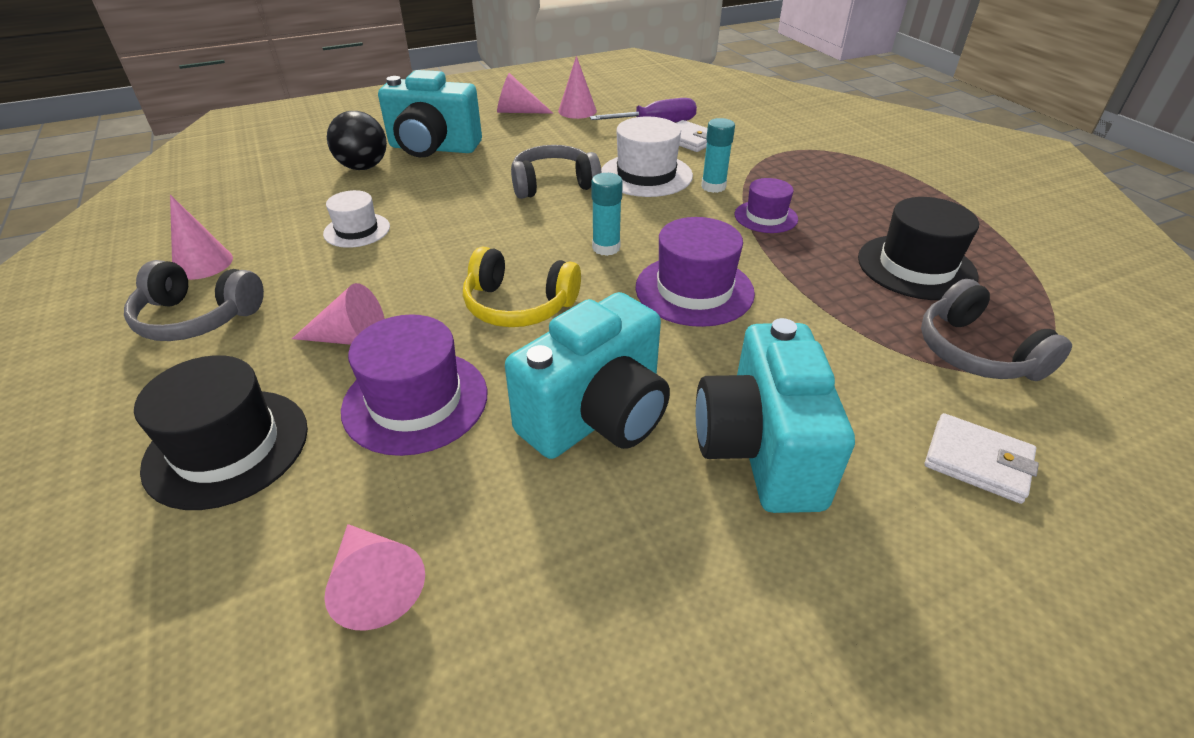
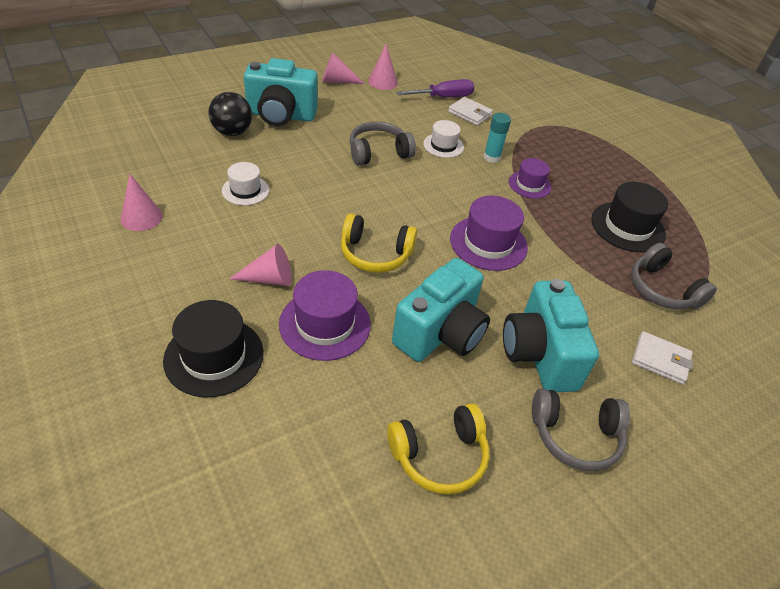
camera: 10 degrees left, 5 degrees up
grey headphones [124,260,264,341] -> grey headphones moved to [532,388,630,471]
pink cone [324,524,425,630] -> none
turquoise glue stick [591,173,623,256] -> none
white hat [601,117,693,197] -> white hat [423,120,464,158], size x0.62
none -> yellow headphones [387,403,490,495]

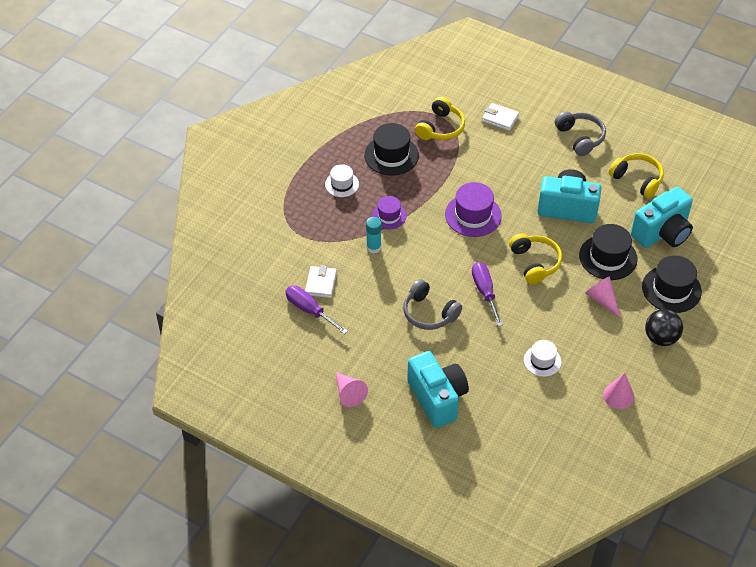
camera: 115 degrees left, 5 degrees up
black ball [208,92,252,136] -> black ball moved to [645,309,683,346]
purple hat [279,270,371,361] -> black hat [579,224,638,280]
pink cone [368,44,398,90] -> none
white hat [423,120,464,158] -> white hat moved to [325,164,359,197]
turquoise camera [503,279,599,392] -> turquoise camera moved to [631,187,693,248]
grey headphones [631,243,717,309] -> yellow headphones [415,97,465,140]
white wallet [632,331,693,385] -> white wallet turned 60 degrees counterclockwise [482,103,519,131]
none -> purple screwdriver [472,262,503,327]

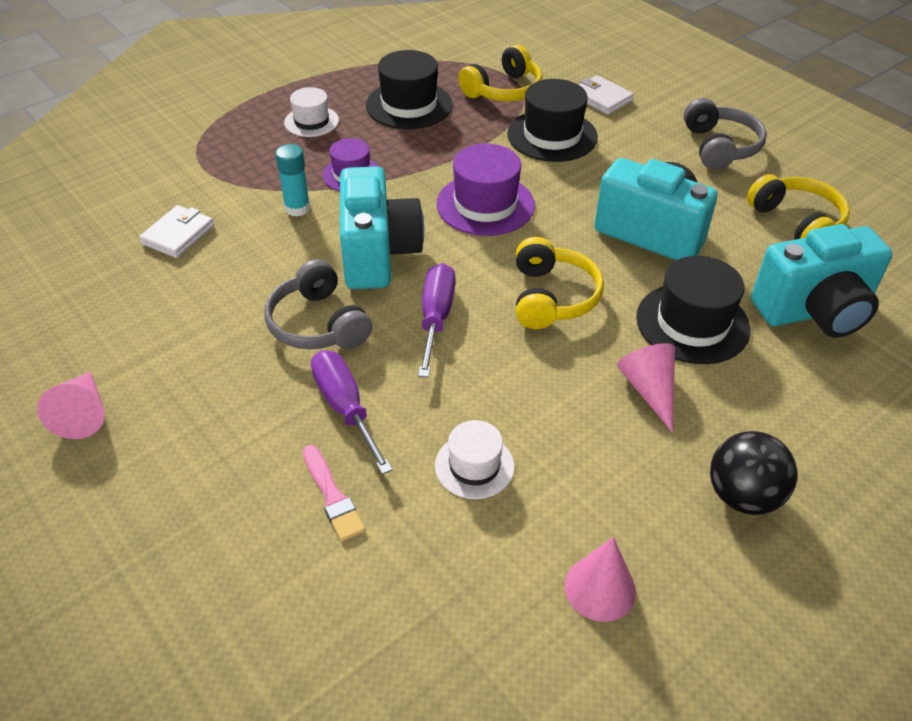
camera: 20 degrees right, 5 degrees down
purple screwdriver [285,285,348,334] -> purple screwdriver moved to [311,350,393,475]
turquoise camera [407,351,469,428] -> turquoise camera moved to [340,166,424,289]
black hat [642,255,702,313] -> black hat moved to [507,79,598,162]
none -> pink brush [303,445,365,541]

